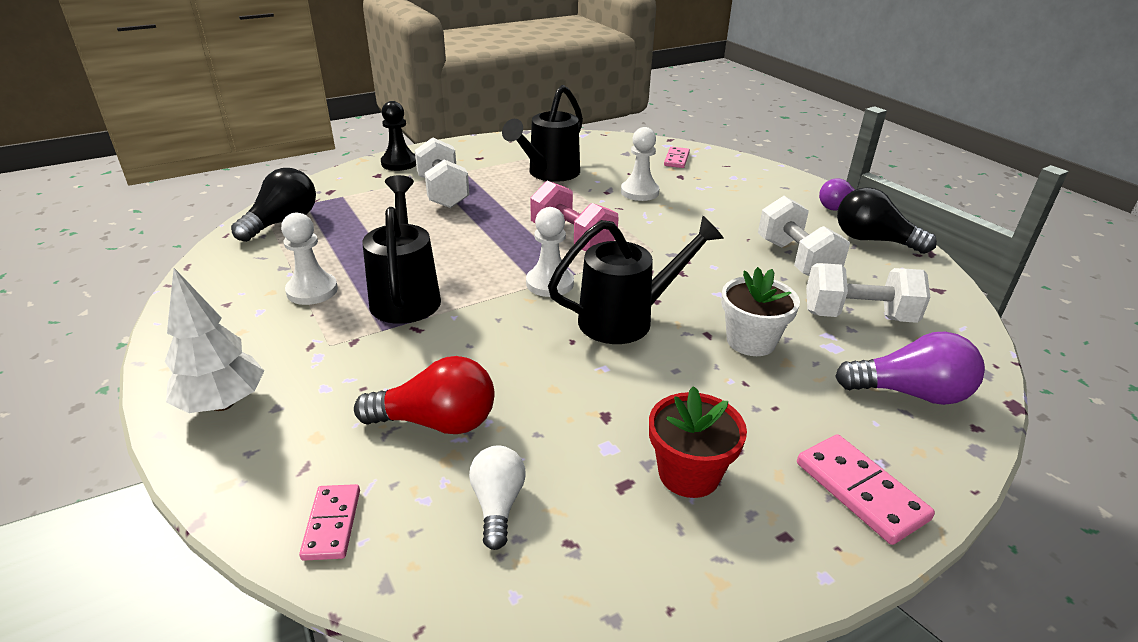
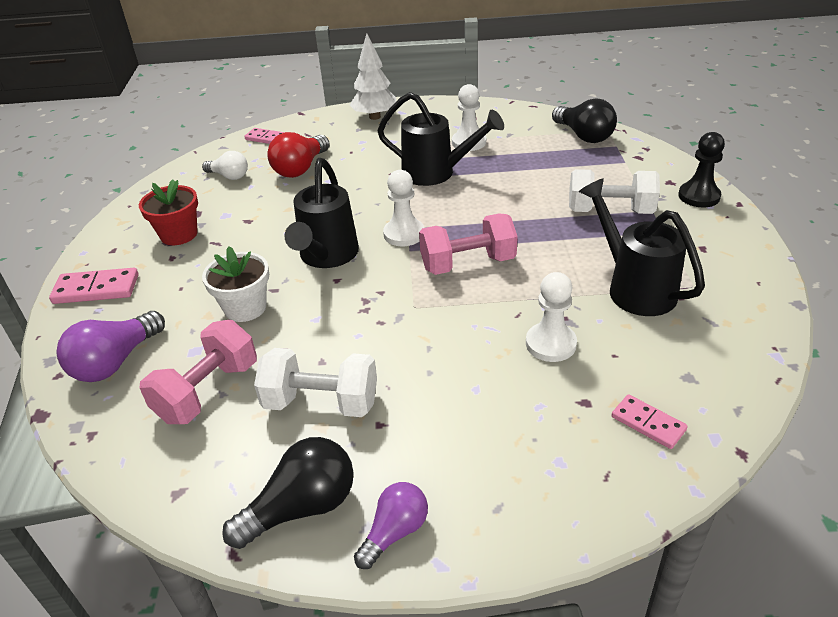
camera: 120 degrees right, 5 degrees up
white dumbbell [806,263,930,323] -> pink dumbbell [139,320,257,424]

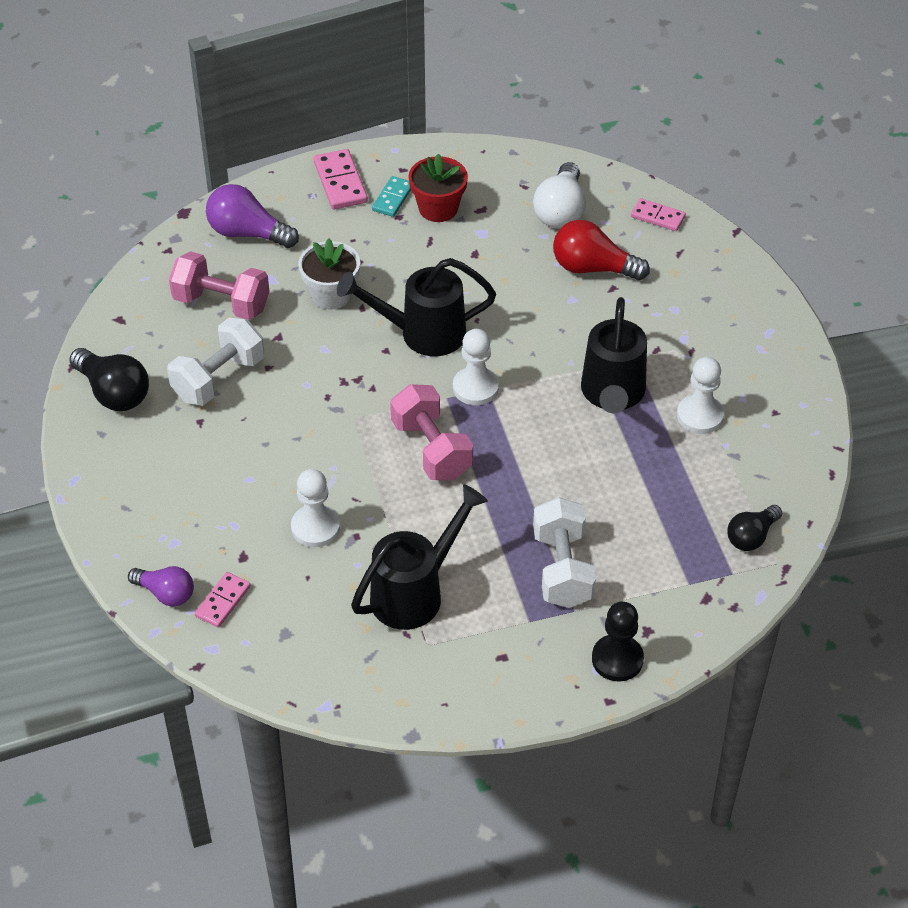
camera: 75 degrees right, 10 degrees up
white light bulb [202,151,248,180] -> white light bulb [533,162,586,229], size x1.53
pink domino [244,128,285,144] -> pink domino turned 75 degrees counterclockwise [631,198,686,231]
white dumbbell [254,348,377,417] -> white dumbbell turned 45 degrees clockwise [167,317,264,406]
white tree [350,33,396,120] -> none
purple light bulb [354,482,428,569] -> purple light bulb moved to [128,566,194,607]
black light bulb [552,98,617,143] -> black light bulb [727,505,782,551], size x0.65
none -> turquoise domino [372,176,411,217]

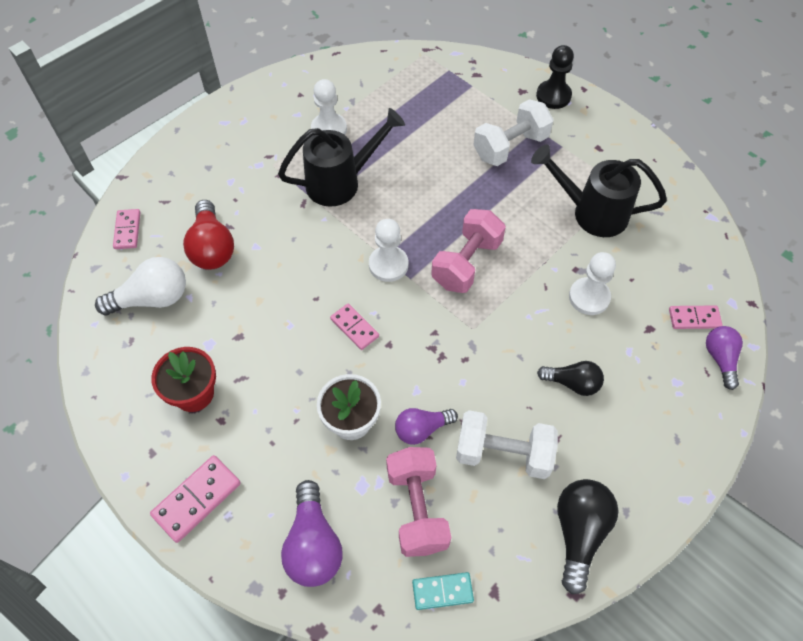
camera: 120 degrees left, 10 degrees up
black watering can [337,258,496,356] -> pink domino [330,304,379,350]
turquoise domino [372,176,411,217] -> turquoise domino moved to [412,572,474,610]
black light bulb [727,505,782,551] -> black light bulb moved to [537,361,604,396]
none -> purple light bulb [395,408,458,445]

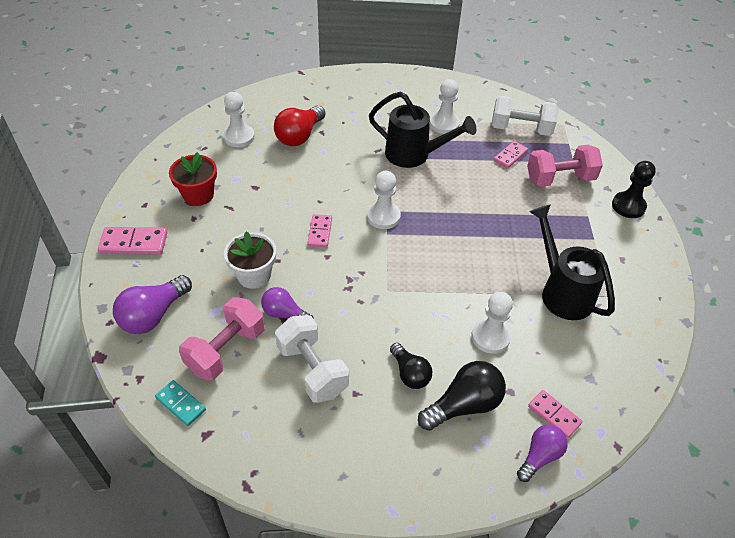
camera: 45 degrees right, 10 degrees down
white light bulb [95,257,186,315] -> white pawn [223,91,255,147]
pink domino [113,209,140,249] -> pink domino moved to [493,141,528,169]
pink dumbbell [431,209,506,293] -> pink dumbbell moved to [527,145,603,187]
white dumbbell [473,99,554,166] -> white dumbbell moved to [492,96,559,136]
black light bulb [557,479,618,595] -> black light bulb moved to [418,361,506,431]

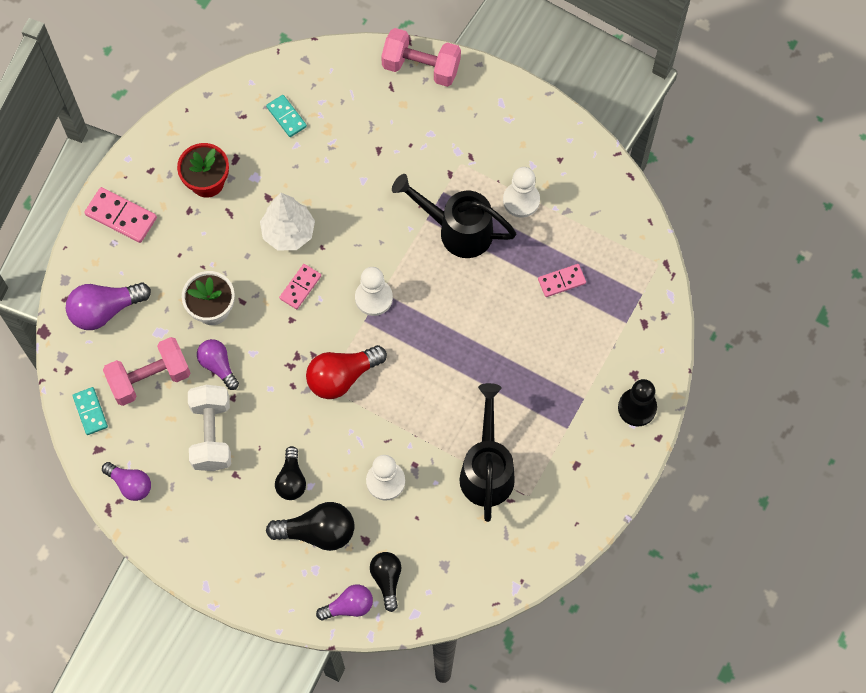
camera: 30 degrees right, 20 degrees up
white pawn [223,91,255,147] -> turquoise domino [266,95,307,137]
red light bulb [274,105,326,146] -> red light bulb moved to [306,345,387,399]
black watering can [369,92,476,168] -> black watering can turned 150 degrees clockwise [392,174,516,258]
white dumbbell [492,96,559,136] -> none
pink dumbbell [527,145,603,187] -> pink dumbbell moved to [381,28,461,87]
pink domino [528,390,582,438] -> black light bulb [370,552,401,612]
none -> purple light bulb [102,462,151,501]
none -> white tree [260,193,315,250]

